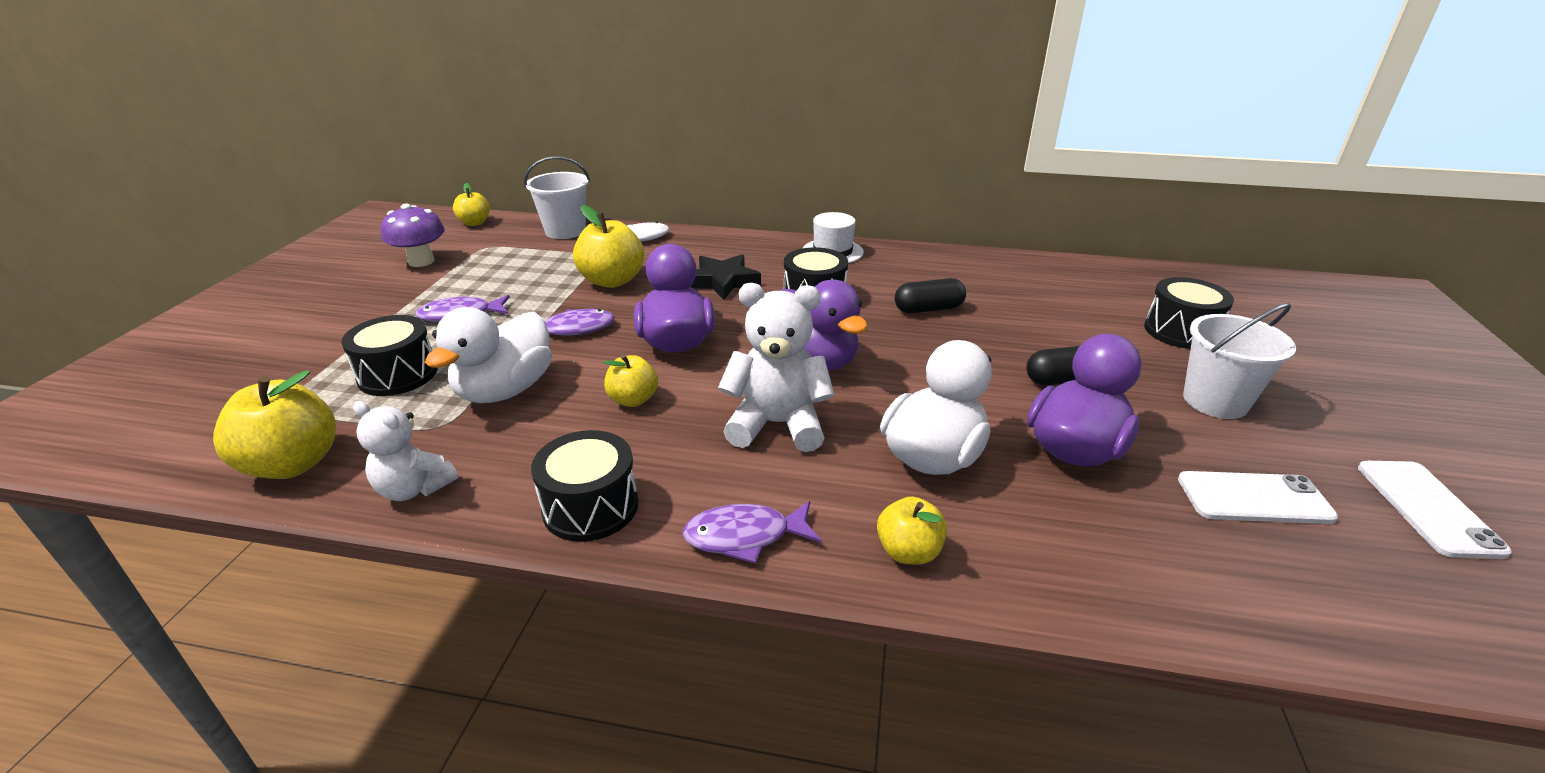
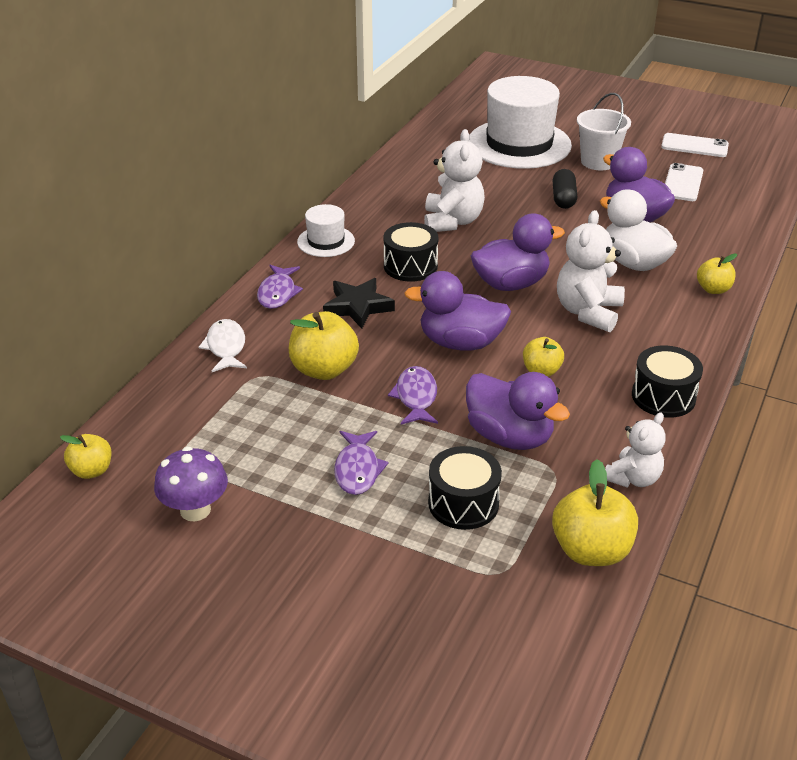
camera: 75 degrees left, 5 degrees up
white duck [425,307,552,403] -> purple duck [466,372,570,450]
white bucket [524,156,590,239] -> none
purple fish [682,501,821,564] -> purple fish moved to [257,265,303,309]
black capsule [895,278,966,313] -> white teddy bear [424,129,485,232]
black drum [1144,277,1234,349] -> white hat [469,76,572,169]

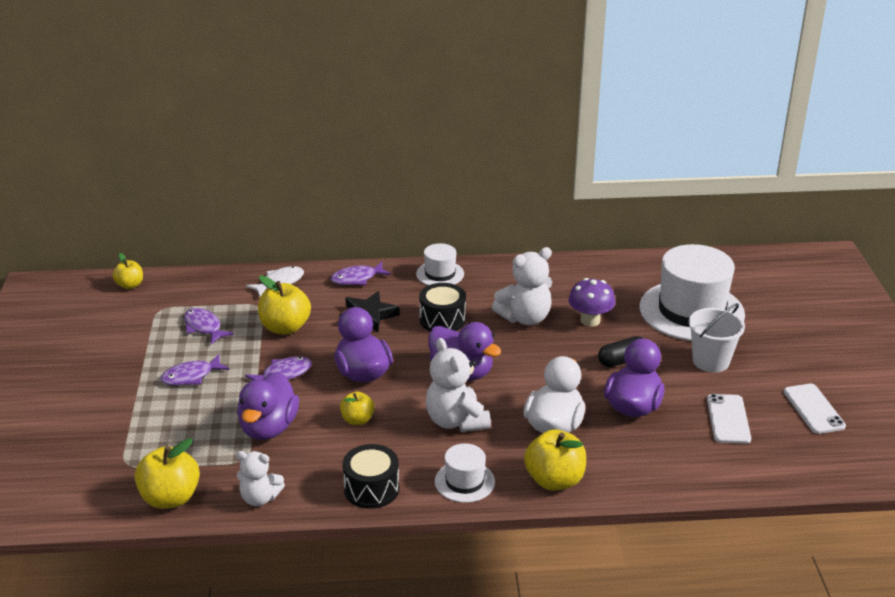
camera: 60 degrees right, 5 degrees down
purple mushroom [154,447,228,521] -> purple mushroom moved to [568,278,615,326]
black drum [428,446,502,530] -> none
white teddy bear [557,210,625,332] -> white teddy bear turned 105 degrees counterclockwise [426,338,491,432]
white phone [665,163,703,201] -> white phone turned 75 degrees counterclockwise [707,394,751,444]
yellow apple [697,253,737,294] -> yellow apple [524,429,586,491], size x1.69
none -> purple fish [184,308,234,344]
none -> white hat [435,443,495,503]

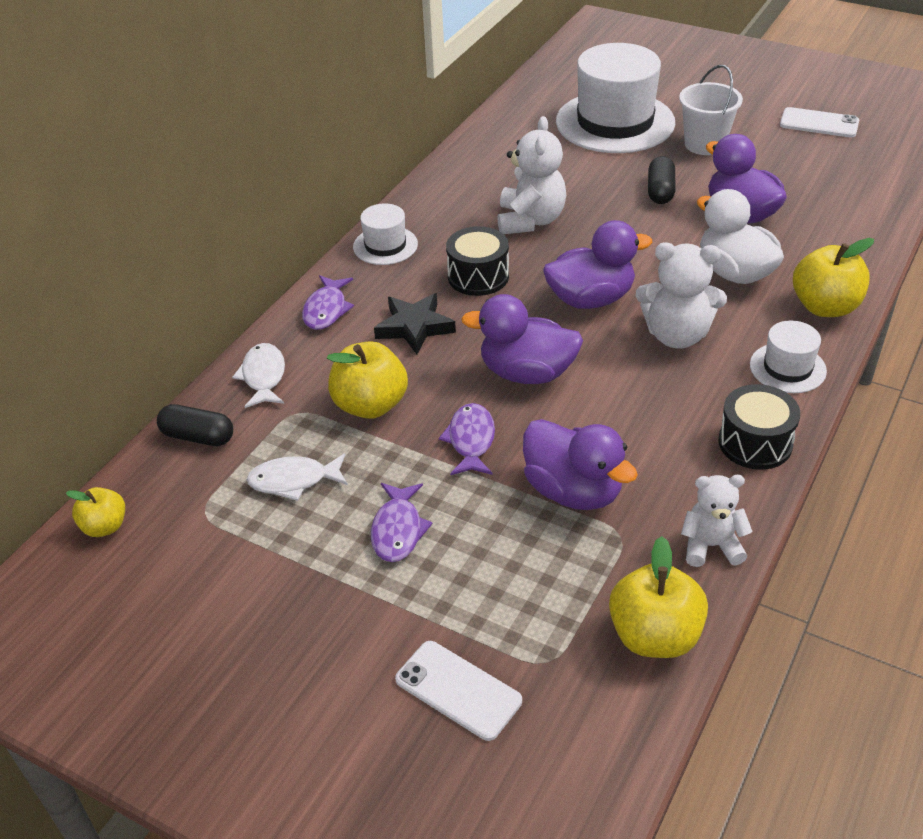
camera: 55 degrees left, 10 degrees up
purple fish [184,308,234,344] -> white fish [247,453,348,501]
white teddy bear [236,451,285,506] -> white teddy bear turned 135 degrees counterclockwise [681,475,753,567]
yellow apple [340,392,375,425] -> none
purple mushroom [568,278,615,326] -> none
white phone [707,394,751,444] -> white phone moved to [395,641,522,741]
none -> black capsule [157,404,233,446]

